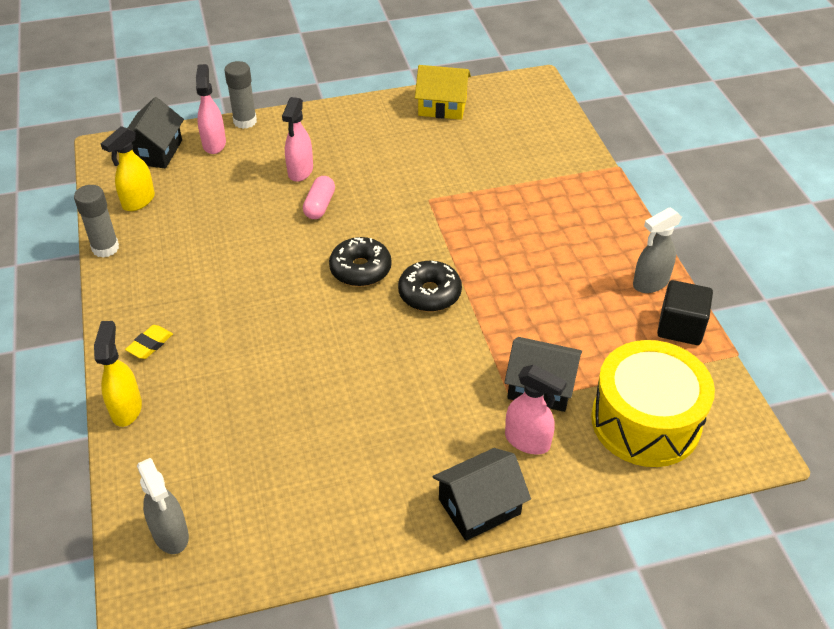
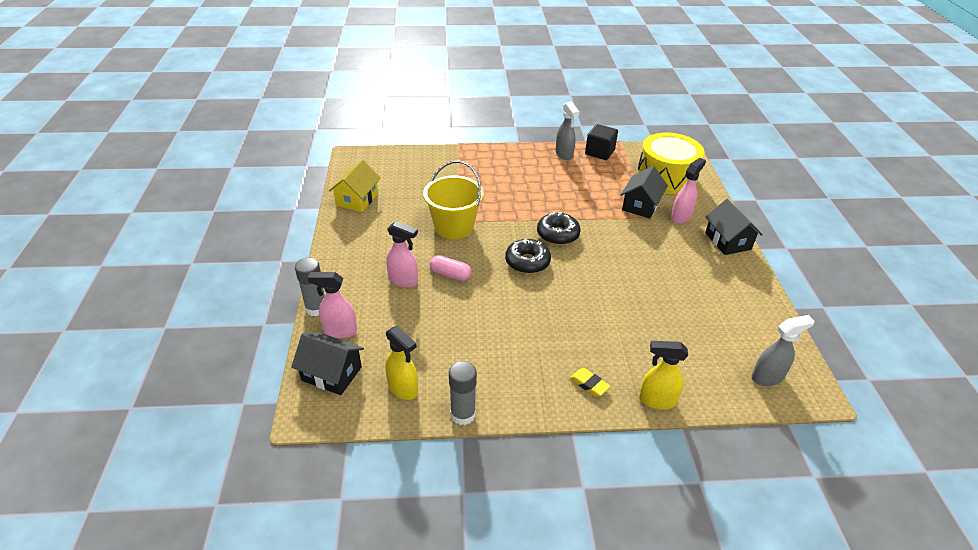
camera: 80 degrees left, 5 degrees down
none -> yellow bucket [423,160,484,239]

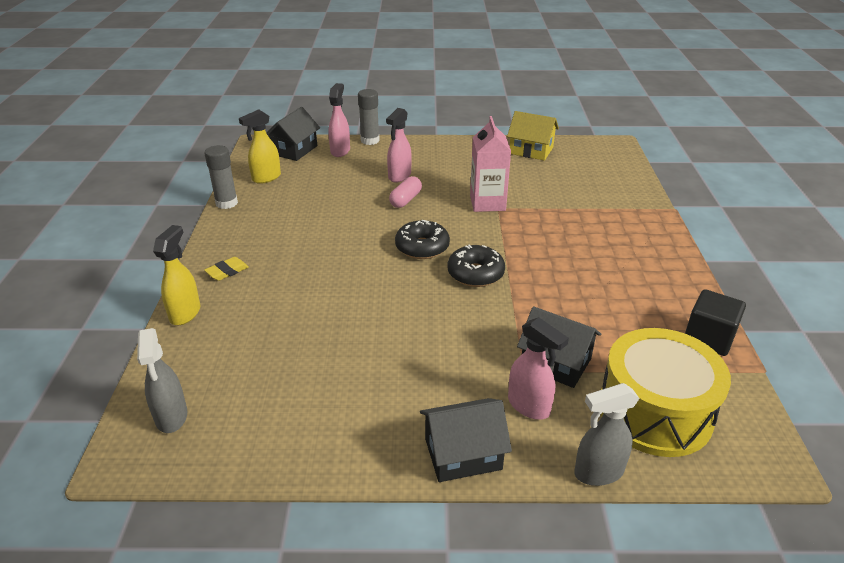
camera: 95 degrees right, 5 degrees down
yellow bucket [423,160,484,239] -> pink carton [470,116,511,212]
grey spray bottle [556,101,580,160] -> grey spray bottle moved to [574,383,639,486]

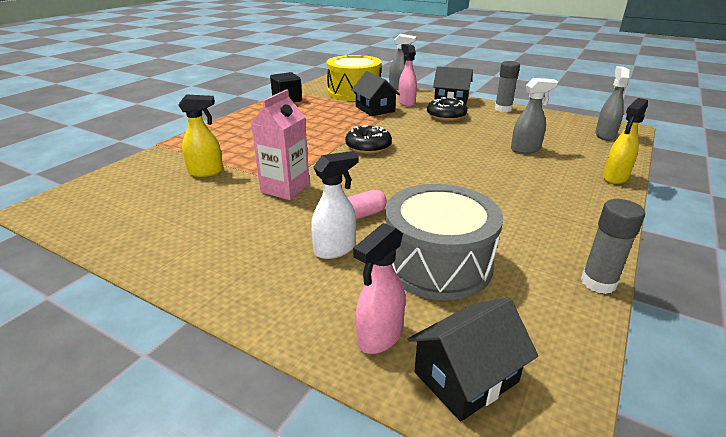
camera: 150 degrees left, 5 degrees down
yellow eraser [204,257,249,281] -> none
yellow spray bottle [239,109,281,184] -> yellow spray bottle moved to [179,94,223,177]
grey glue stick [358,89,380,145] -> grey glue stick moved to [495,61,520,112]
pink spray bottle [386,108,412,182] -> white spray bottle [311,151,359,259]
black donut [395,220,450,259] -> black donut moved to [427,97,467,121]
yellow house [507,111,559,161] -> none
none -> grey drum [385,184,503,300]
none -> grey spray bottle [511,78,558,154]

